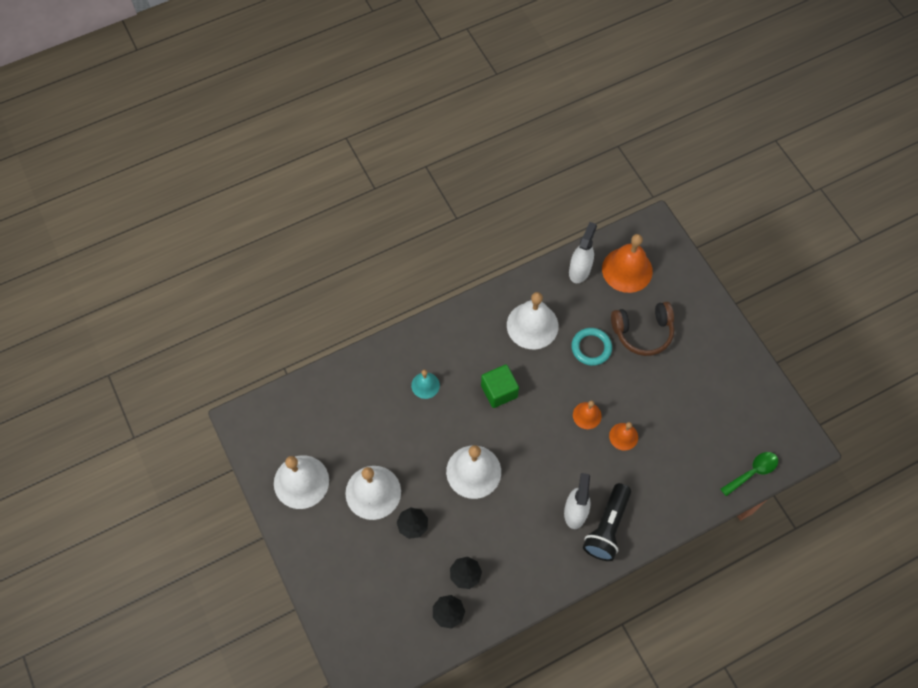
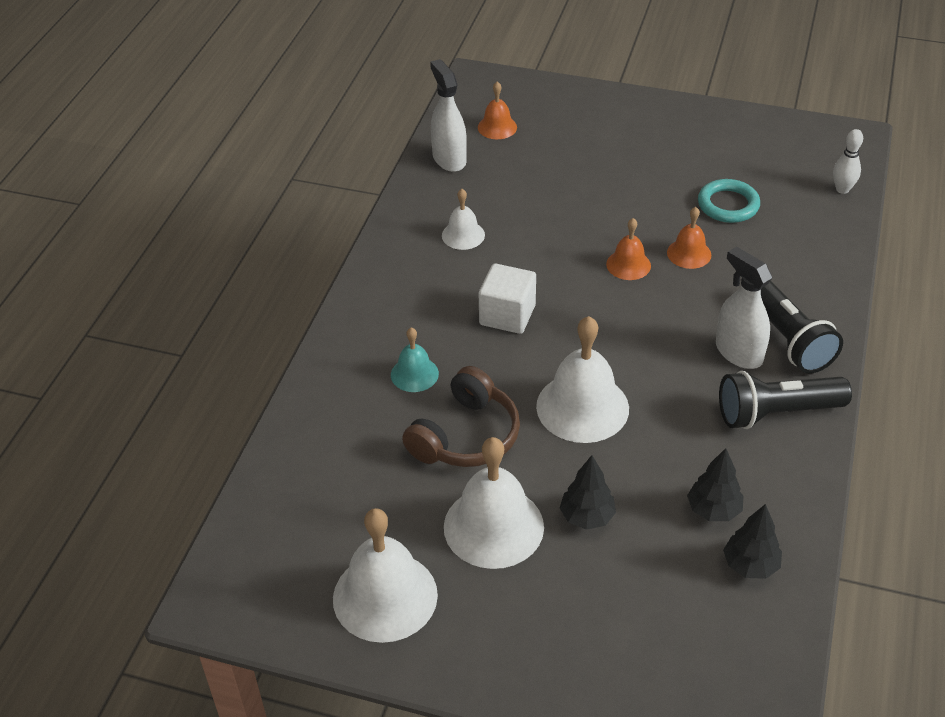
camera: 45 degrees left, 20 degrees down
green cube [481,364,519,408] -> white cube [479,263,536,334]
white bell [507,292,559,349] -> white bell [442,189,485,250], size x0.53
turquoise ring [571,328,612,366] -> turquoise ring moved to [698,179,760,223]
orange bell [602,234,653,293] -> orange bell [478,82,517,139], size x0.53
brown headphones [611,302,674,356] -> brown headphones moved to [402,366,520,467]
green spoon [720,452,778,496] -> white bowling pin [833,129,863,194]
none -> black flashlight [719,371,852,429]

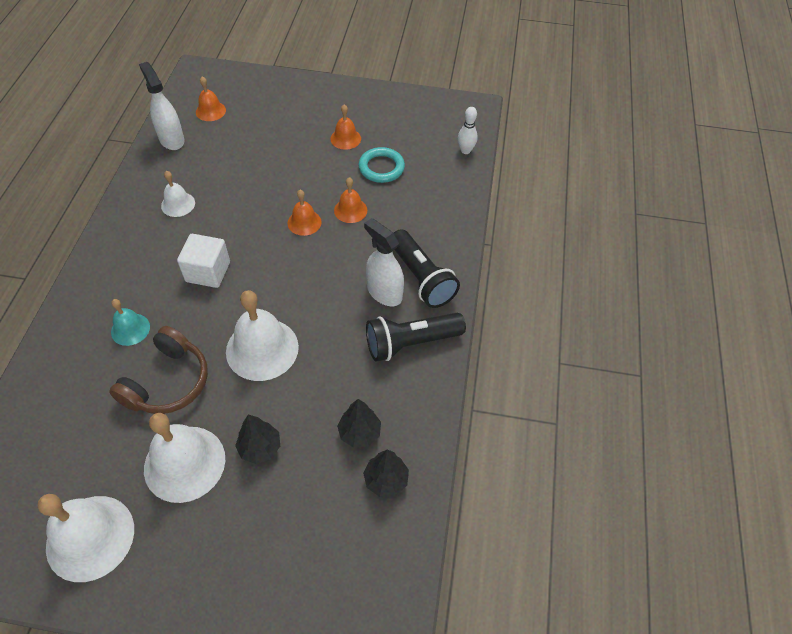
camera: 10 degrees left, 10 degrees up
none -> orange bell [331,105,361,150]

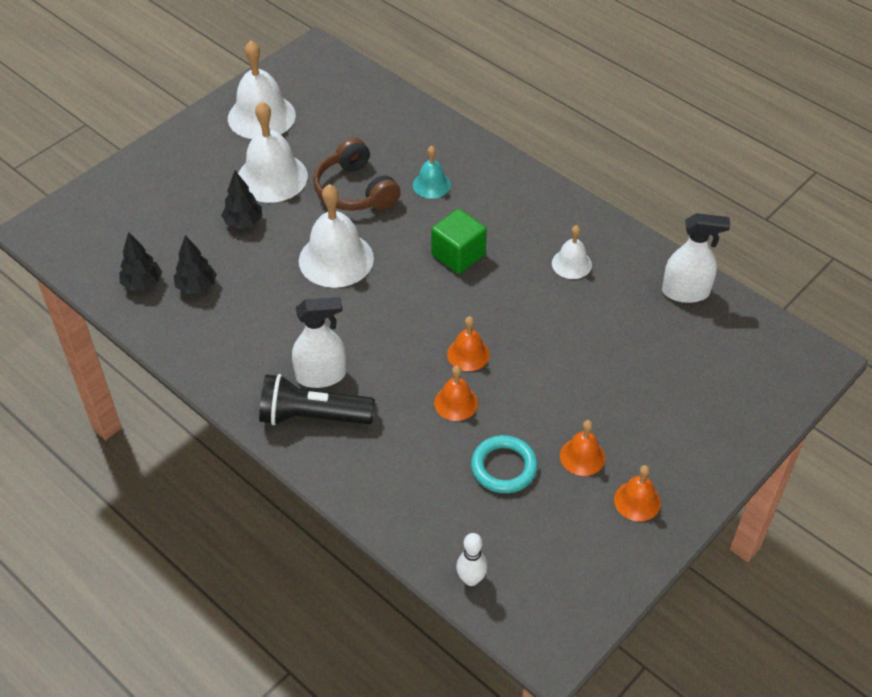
camera: 125 degrees right, 5 degrees down
white cube [177,234,230,288] -> green cube [431,209,487,274]
orange bell [196,76,226,121] -> orange bell moved to [614,465,661,522]
black flashlight [366,313,466,362] -> none

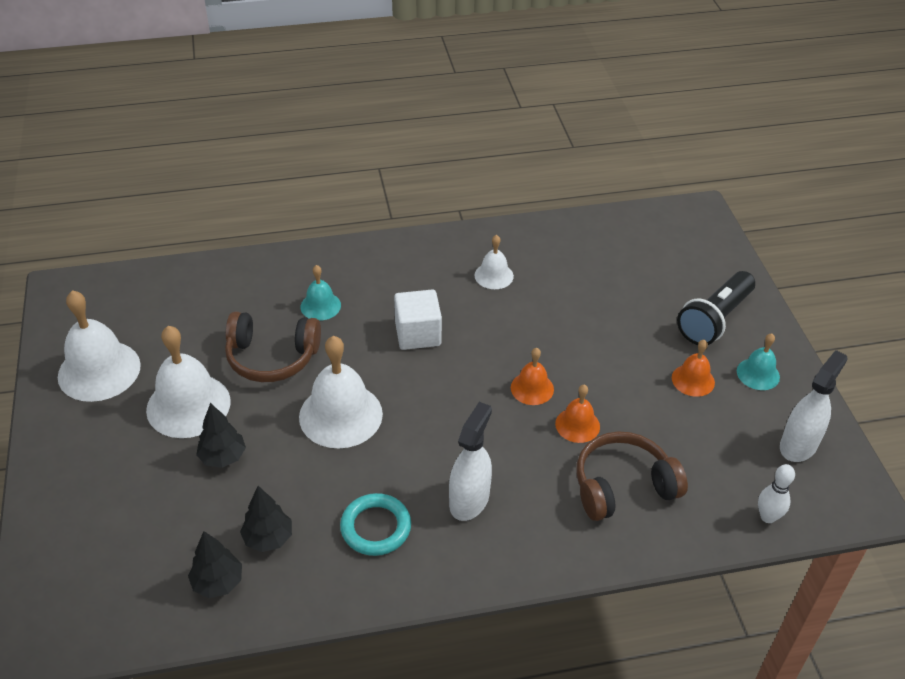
camera: 55 degrees left, 5 degrees down
black flashlight [259,374,375,426] -> black flashlight moved to [677,271,755,345]
green cube [431,209,487,274] -> white cube [394,290,442,350]
turquoise ring [471,435,538,493] -> turquoise ring moved to [340,493,411,556]
orange bell [614,465,661,522] -> turquoise bell [737,333,780,390]
white spray bottle [662,213,730,303] -> white spray bottle moved to [780,350,848,462]
none -> brown headphones [576,432,688,521]

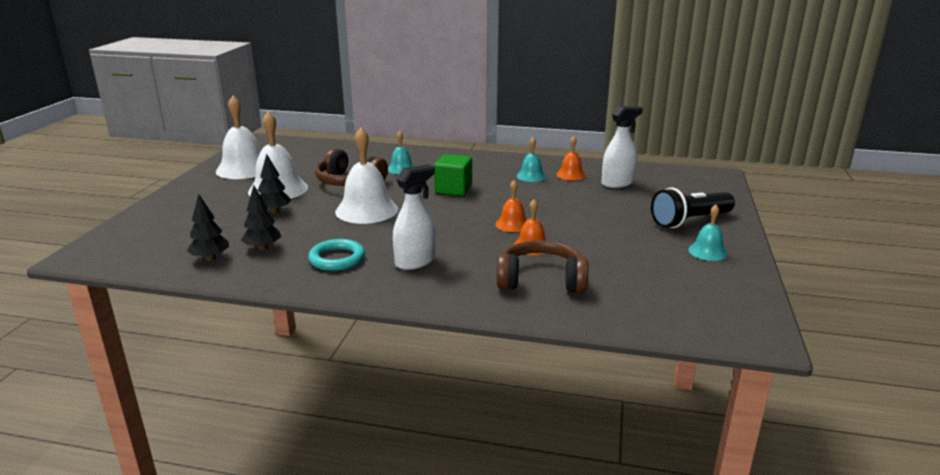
camera: 25 degrees right, 20 degrees down
white cube [394,290,442,350] -> green cube [434,154,472,196]
white bell [475,235,514,289] -> turquoise bell [517,137,546,182]
orange bell [672,340,715,397] -> orange bell moved to [556,136,586,180]
white bowling pin [758,464,795,523] -> none
white spray bottle [780,350,848,462] -> white spray bottle moved to [601,106,643,188]

